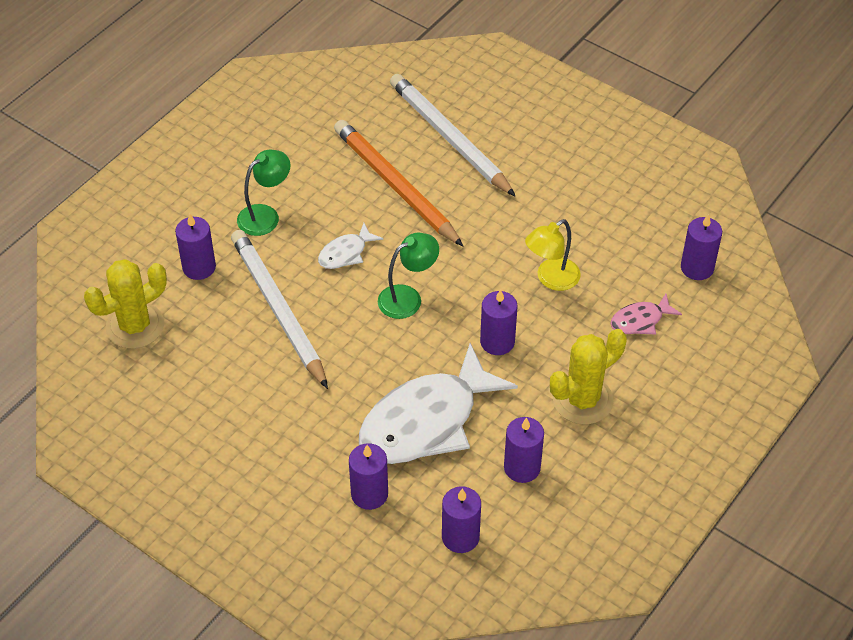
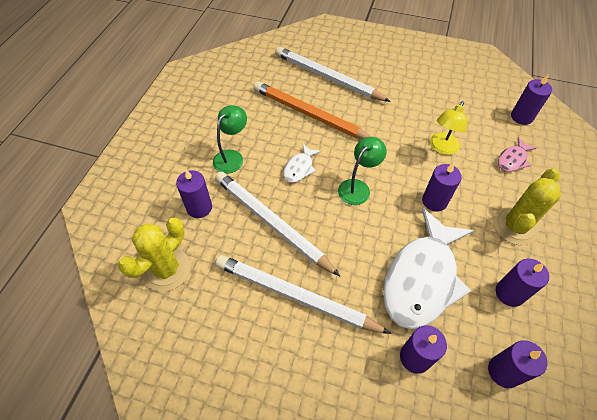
camera: 20 degrees left, 5 degrees up
none -> white pencil [216,255,391,334]

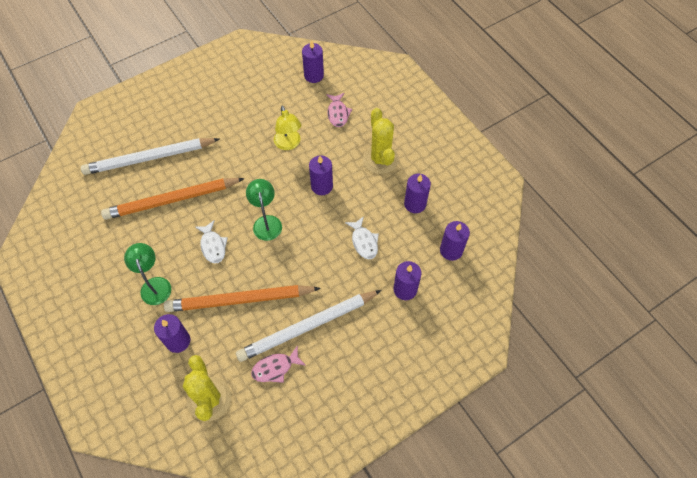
camera: 50 degrees left, 5 degrees up
white pencil [215,172,340,276] -> orange pencil [164,285,321,312]
white fish [383,208,474,329] -> white fish [345,216,379,259], size x0.44
none -> pink fish [251,345,306,383]

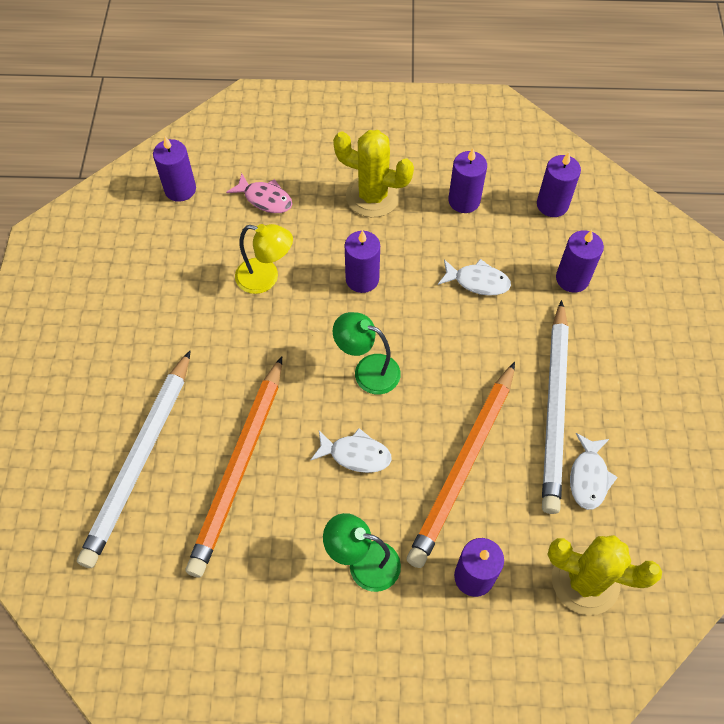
camera: 55 degrees left, 0 degrees up
pink fish [251,345,306,383] -> white fish [570,433,618,510]

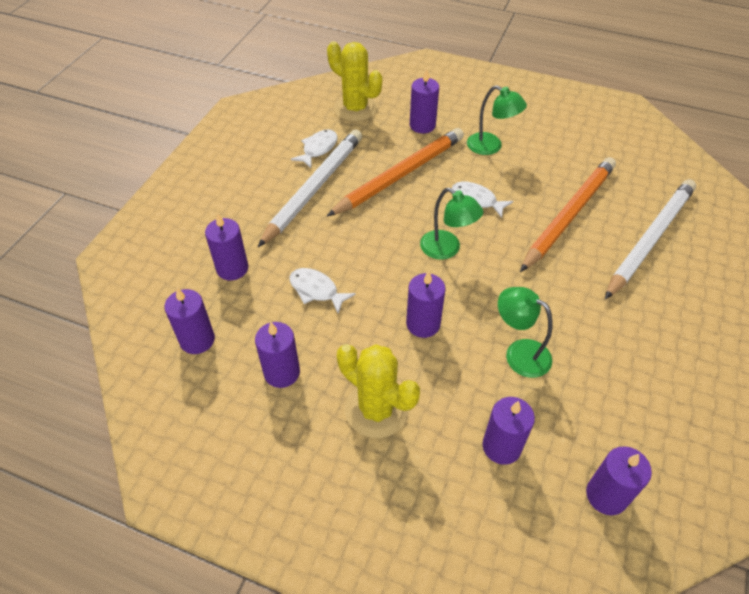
camera: 160 degrees left, 10 degrees down
pink fish [226,173,292,213] -> purple candle [482,397,535,465]
yellow lamp [235,224,293,294] -> green lamp [498,287,553,378]

